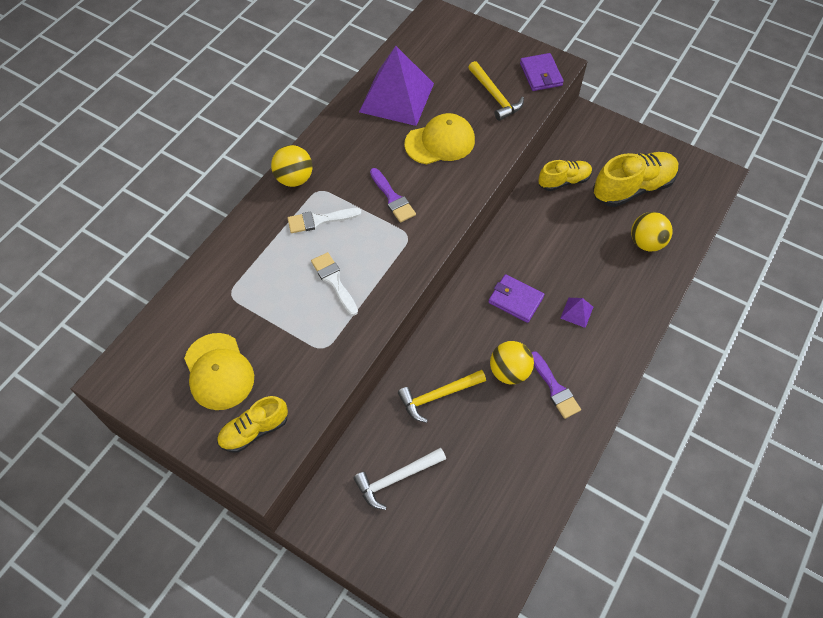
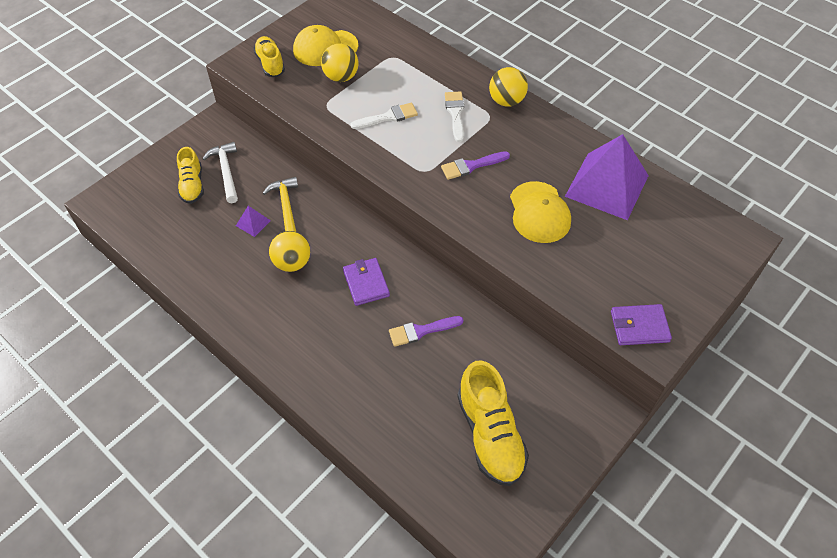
camera: 100 degrees right, 5 degrees down
yellow hammer [468,61,524,121] -> none
purple wallet [488,274,545,323] -> purple wallet turned 60 degrees counterclockwise [343,258,390,306]
purple brush [531,351,581,419] -> purple brush moved to [389,316,464,347]
yellow shoe [538,160,592,191] -> yellow shoe moved to [177,147,204,204]
purple pyramid [560,298,593,328] -> purple pyramid moved to [236,206,271,237]
yellow ball [631,212,673,252] -> yellow ball moved to [321,44,359,82]

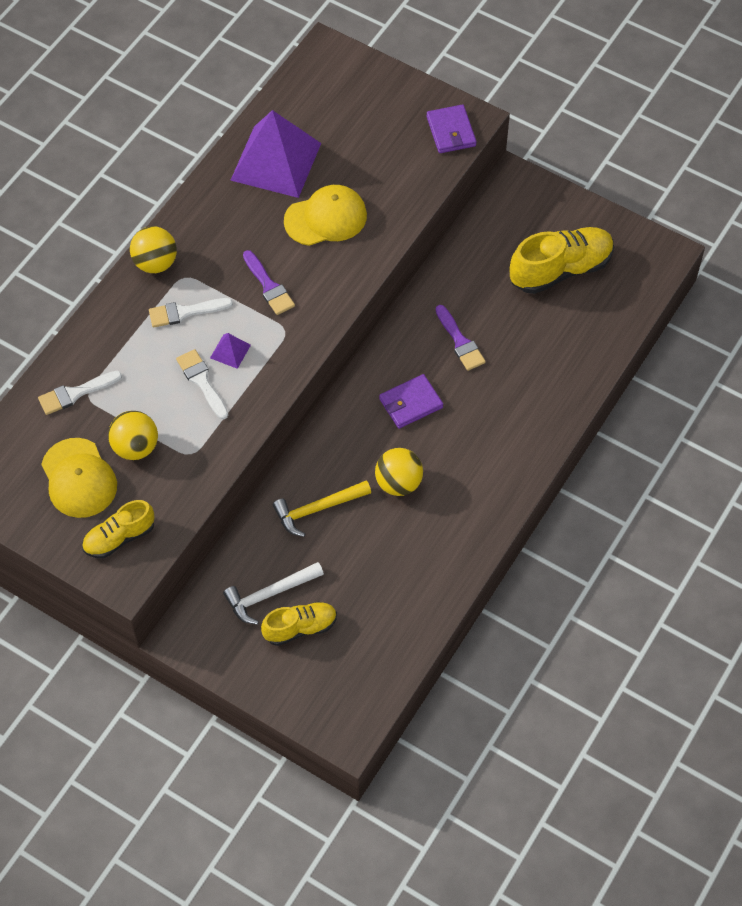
camera: 100 degrees left, 5 degrees up
purple pyramid [236,206,271,237] -> purple pyramid moved to [210,333,251,369]
none -> white brush [38,371,122,415]

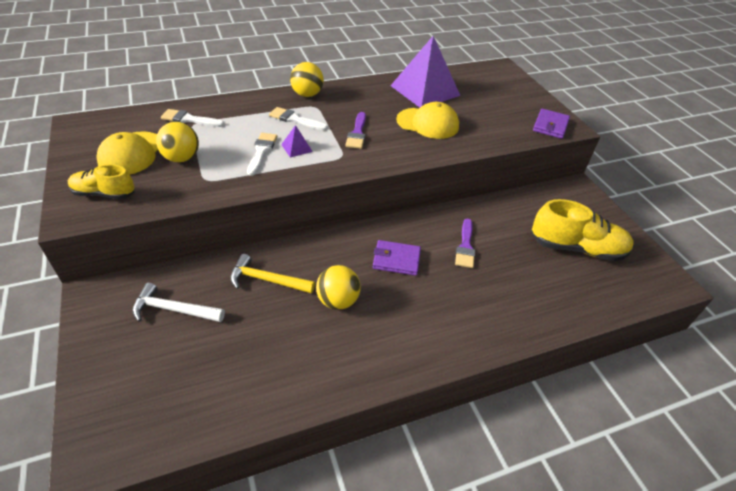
camera: 35 degrees right, 15 degrees down
yellow shoe [261,602,337,646] -> none

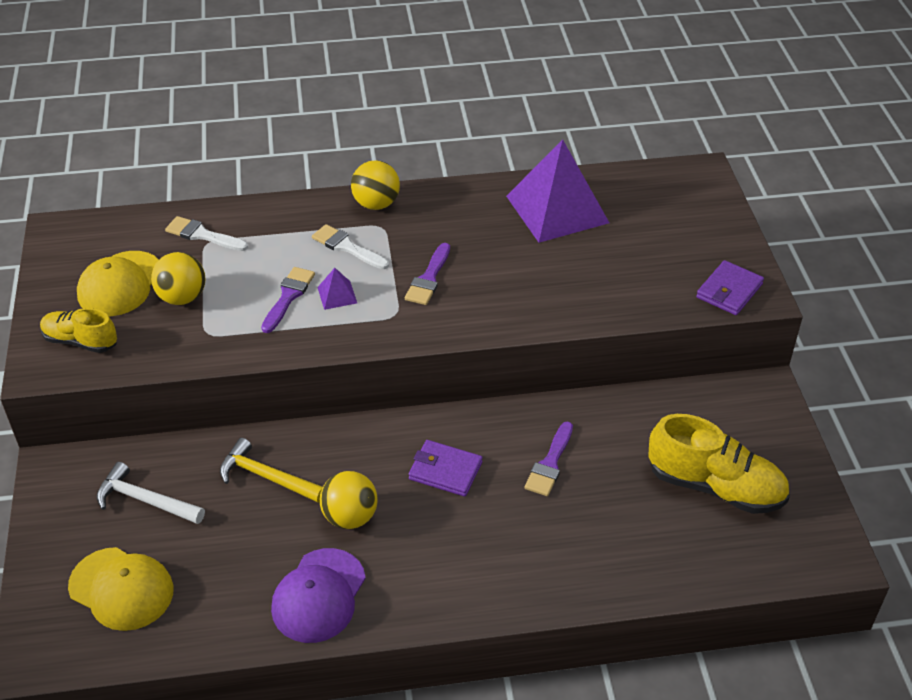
camera: 15 degrees right, 0 degrees up
white brush [247,133,277,176] -> purple brush [261,267,315,333]
yellow cap [396,102,459,139] -> yellow cap moved to [68,547,174,631]
none -> purple cap [271,548,366,643]

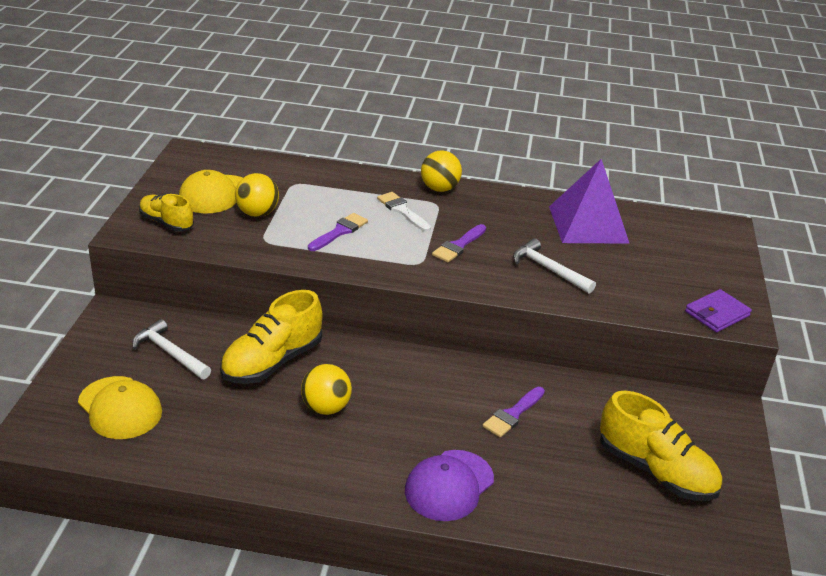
camera: 15 degrees right, 10 degrees down
white brush [165,216,248,251] -> none
yellow hammer [220,438,323,503] -> yellow shoe [220,290,322,384]
purple cap [271,548,366,643] -> purple cap moved to [405,450,494,521]
purple pyramid [317,268,357,310] -> none
purple wallet [409,440,483,497] -> none
none -> white hammer [513,238,596,294]

